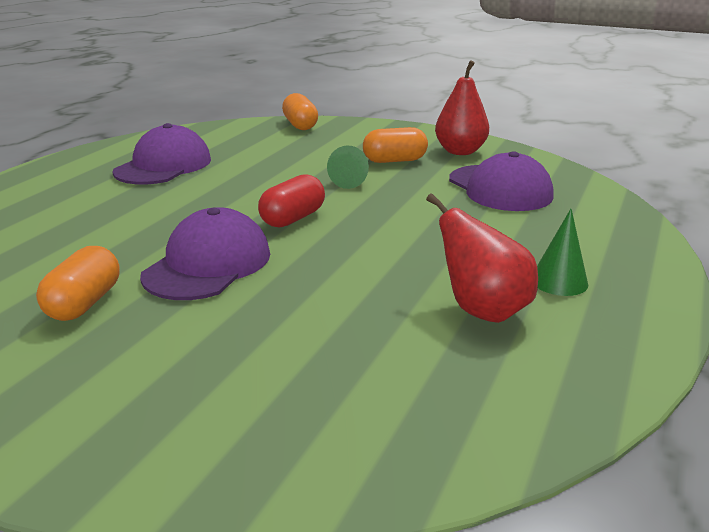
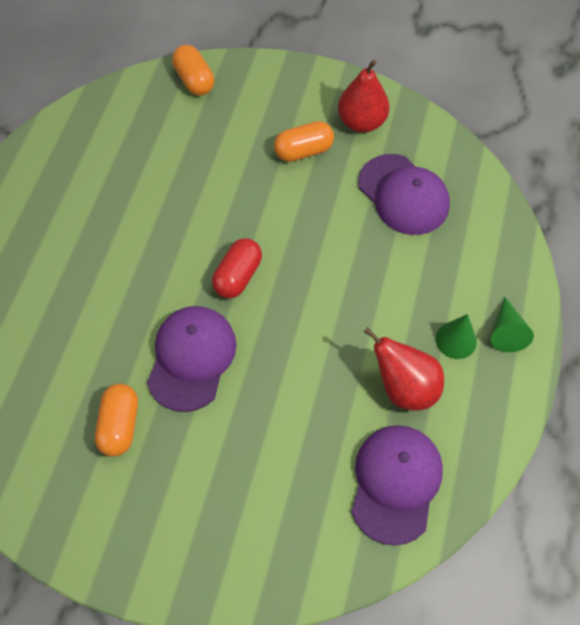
camera: 10 degrees left, 35 degrees up
purple cap [112,123,211,185] -> purple cap moved to [351,425,443,546]
green cone [327,145,369,189] -> green cone moved to [491,297,534,352]

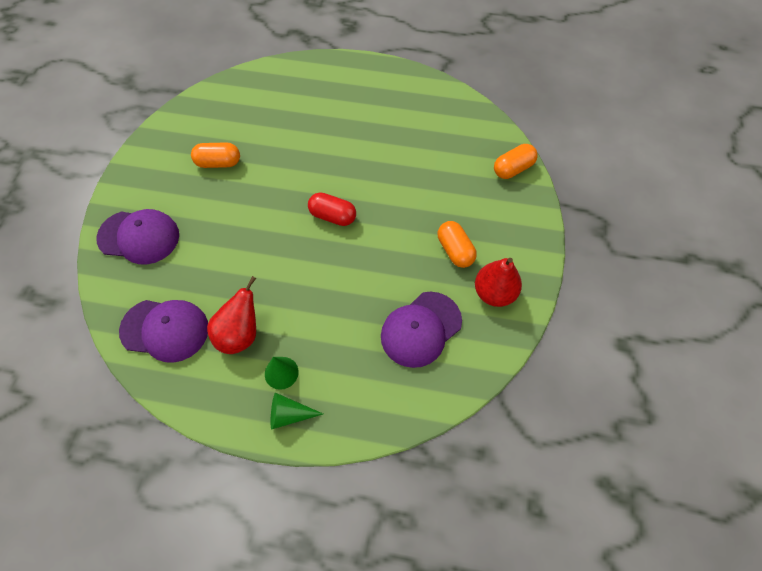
camera: 85 degrees right, 0 degrees up
purple cap [147,306,237,412] -> purple cap moved to [96,209,179,264]

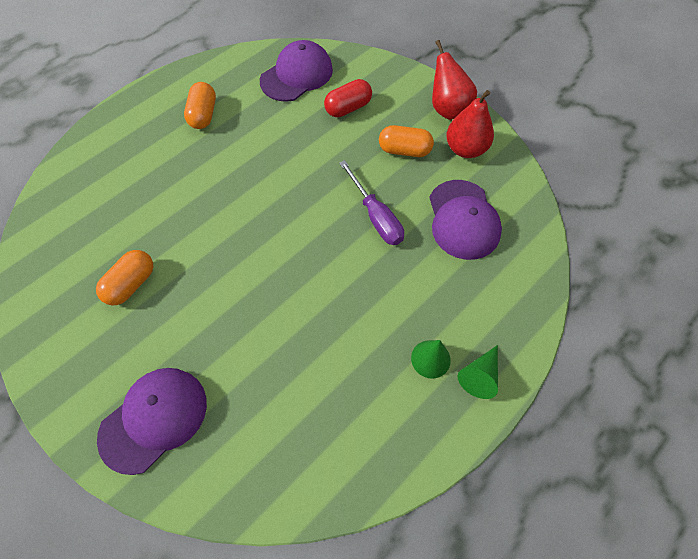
camera: 55 degrees left, 0 degrees up
purple cap [119,300,208,363] -> purple cap moved to [260,40,333,102]
red pear [207,276,256,354] -> red pear moved to [432,40,477,120]
red capsule [308,192,356,226] -> red capsule moved to [324,79,372,117]
orange capsule [494,144,538,179] -> orange capsule moved to [184,82,216,129]
none -> purple screwdriver [339,160,404,245]

